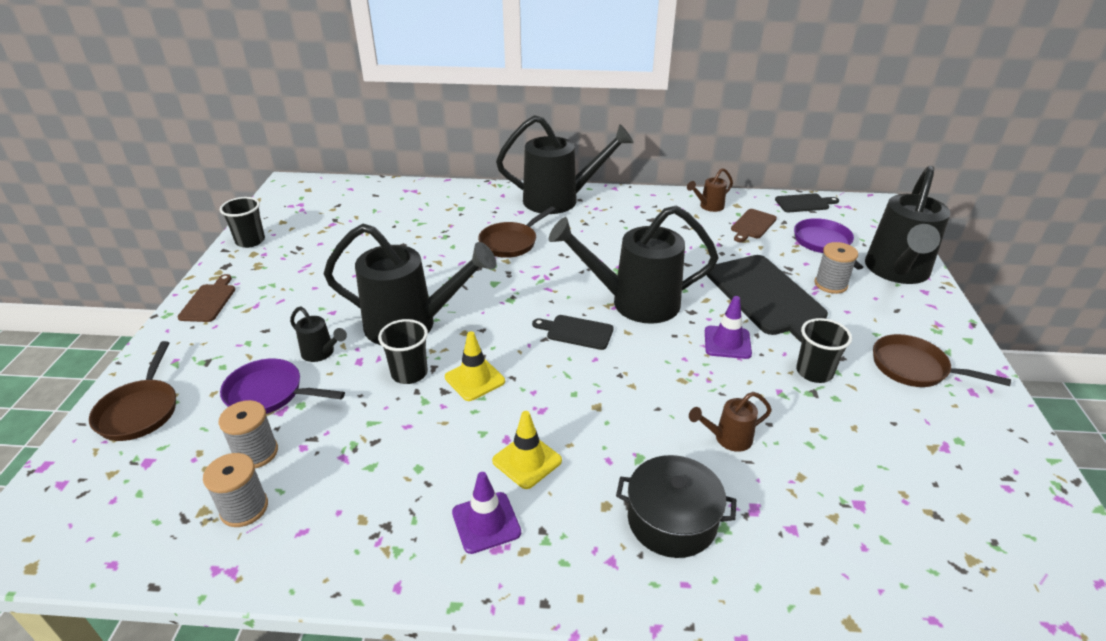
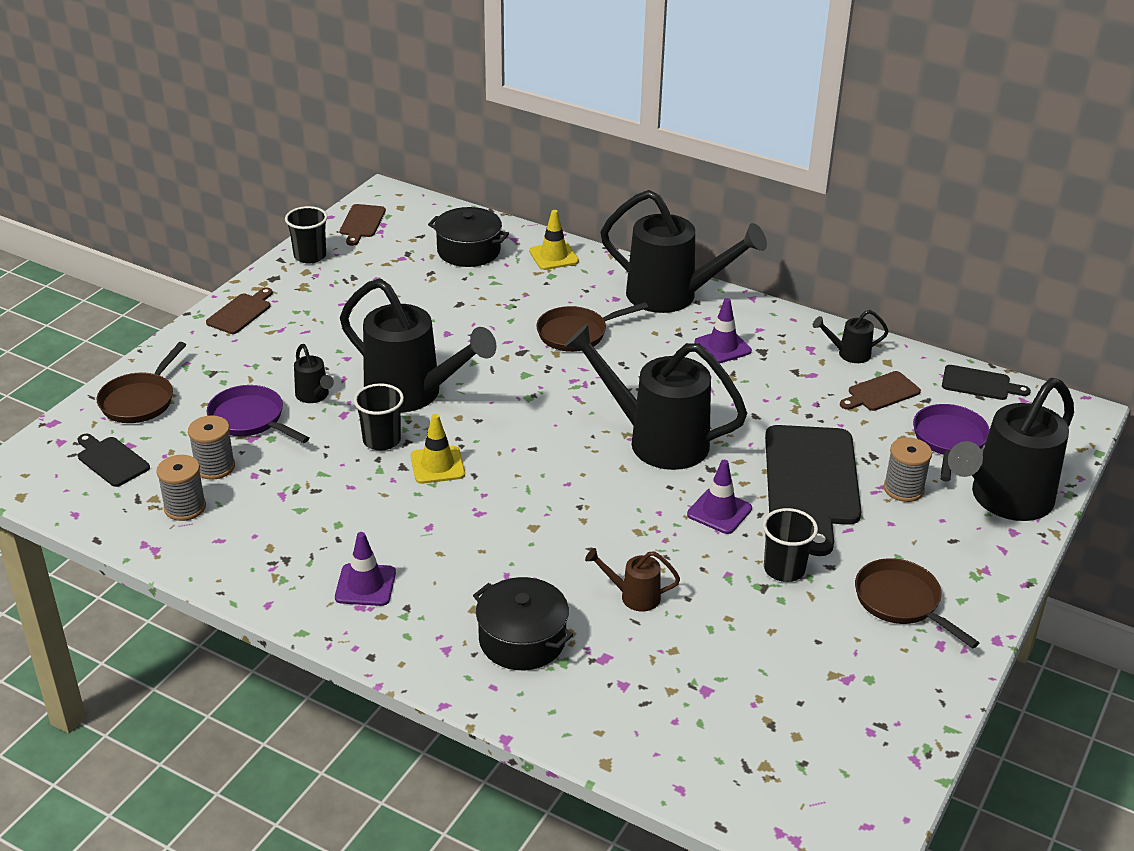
camera: 25 degrees right, 0 degrees up
yellow traffic cone [492,411,562,489] -> yellow traffic cone moved to [529,210,579,270]
black cutting board [532,315,614,350] -> black cutting board moved to [78,434,150,487]
brown watering can [687,168,733,212] -> black watering can [813,310,889,363]
none -> brown cutting board [340,204,386,246]
none -> black pot [428,207,509,267]
none -> purple traffic cone [695,298,752,363]

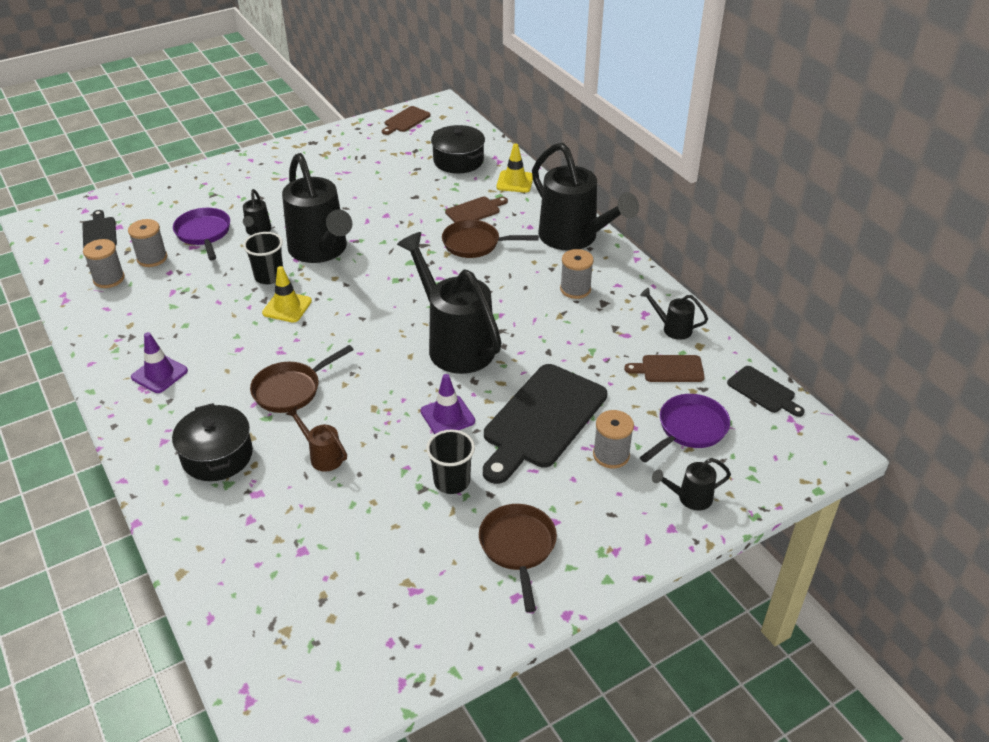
camera: 30 degrees right, 5 degrees up
brown pan [97,342,186,423] -> brown pan moved to [250,345,354,413]
brown cutting board [206,288,273,334] -> brown cutting board moved to [445,197,508,223]
black cup [285,206,328,264] -> none
purple traffic cone [695,298,752,363] -> grey spool [560,249,594,299]
black watering can [948,378,1074,521] -> black watering can [652,458,731,511], size x0.44

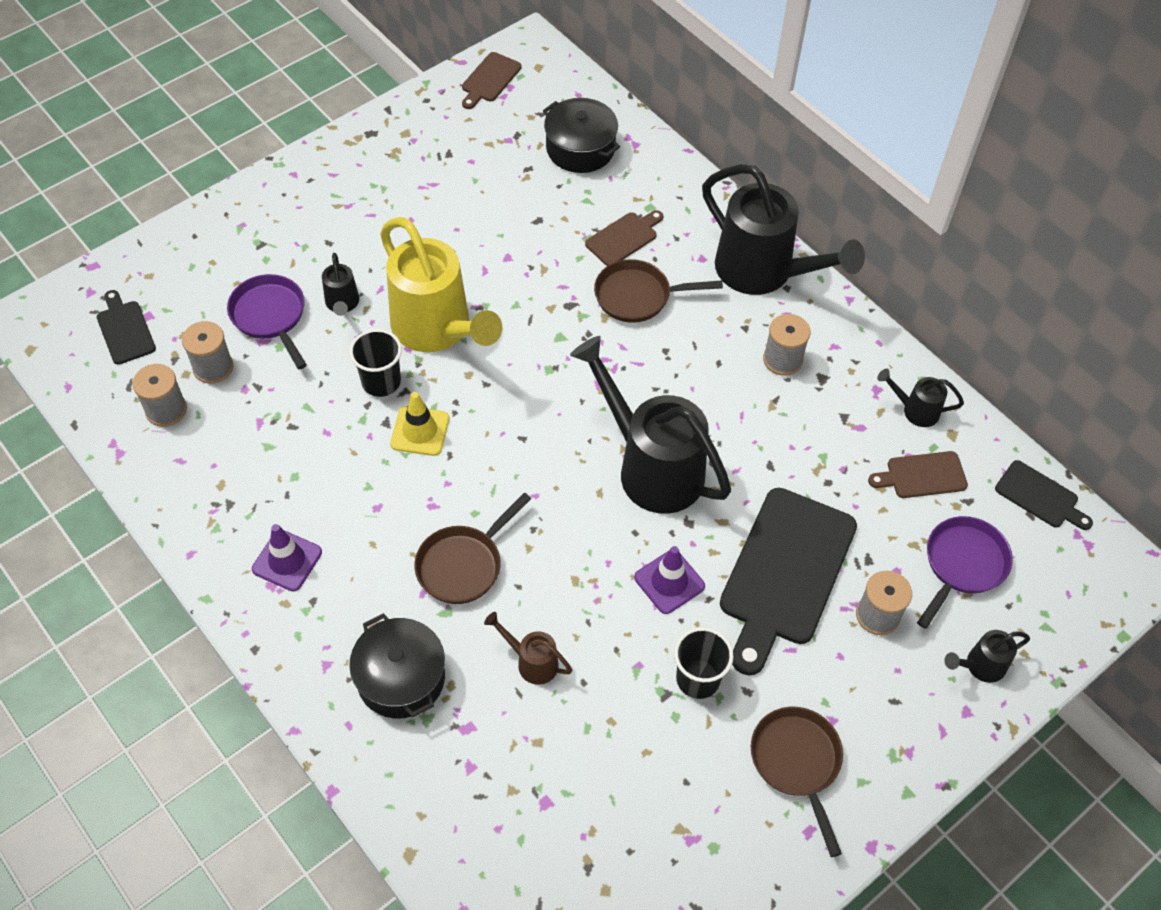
camera: 10 degrees left, 15 degrees up
black watering can [282,153,352,263] -> yellow watering can [380,217,502,352]
yellow traffic cone [496,143,533,193] -> none

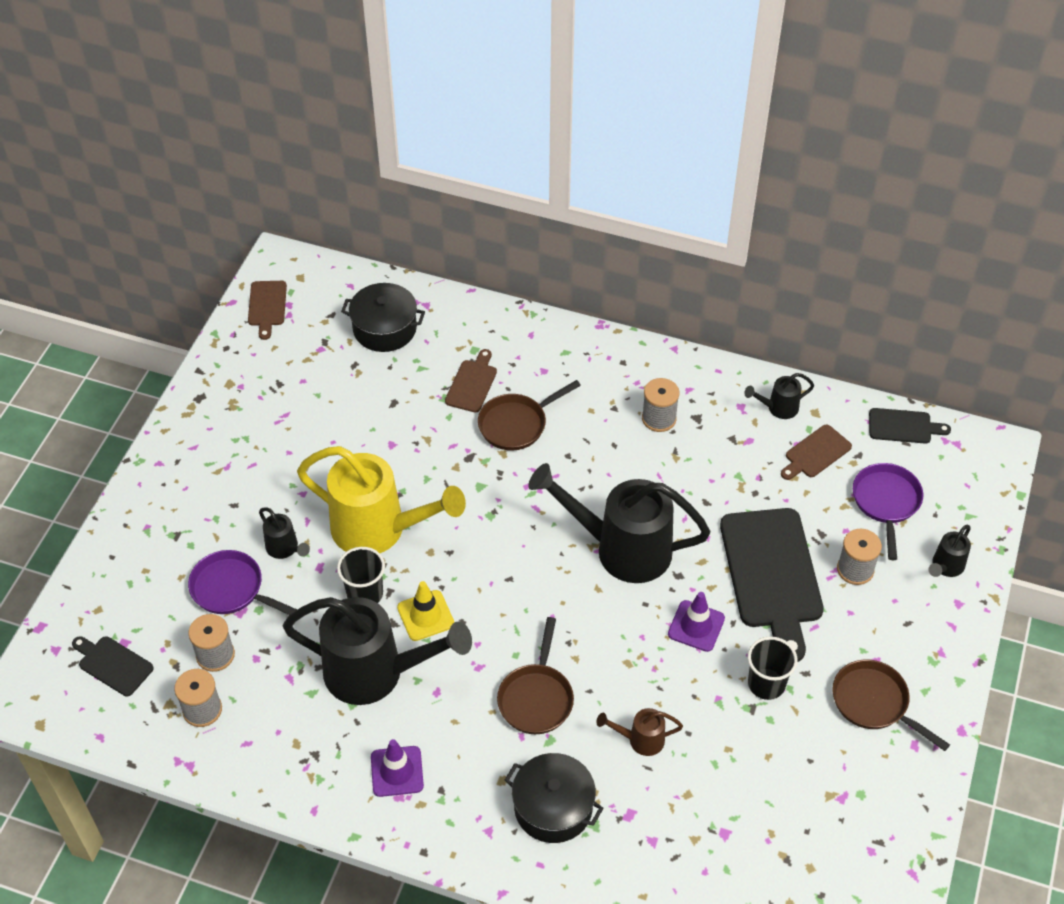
camera: 30 degrees left, 5 degrees down
black watering can [702,164,865,295] -> black watering can moved to [283,597,472,705]

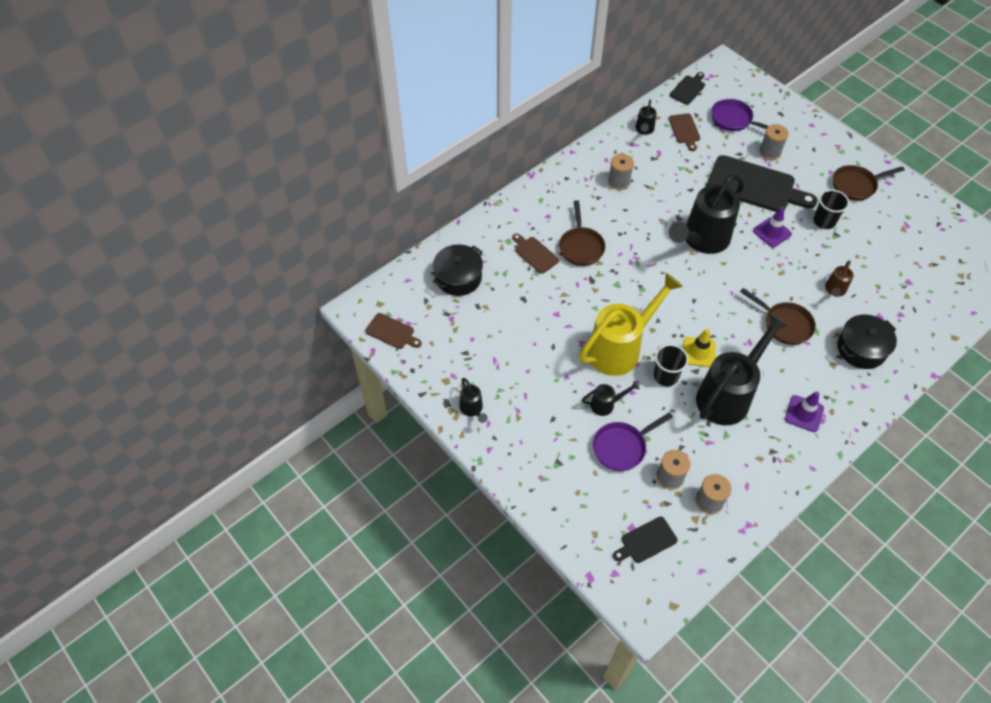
camera: 60 degrees left, 5 degrees up
black watering can [928,525,971,577] -> black watering can moved to [459,378,488,423]

